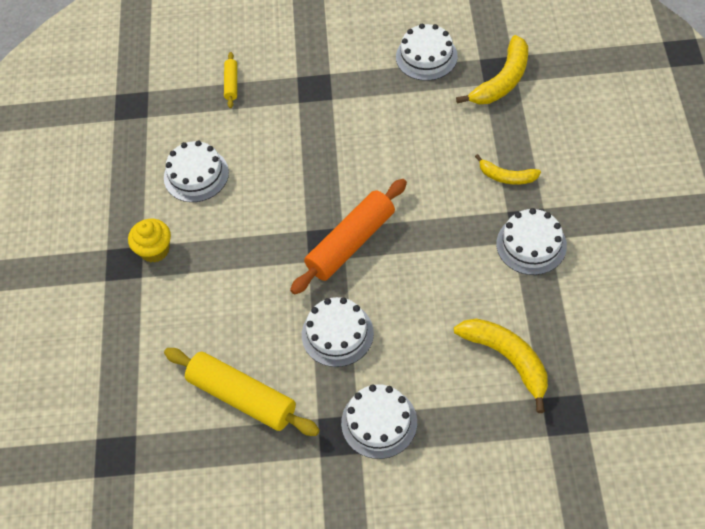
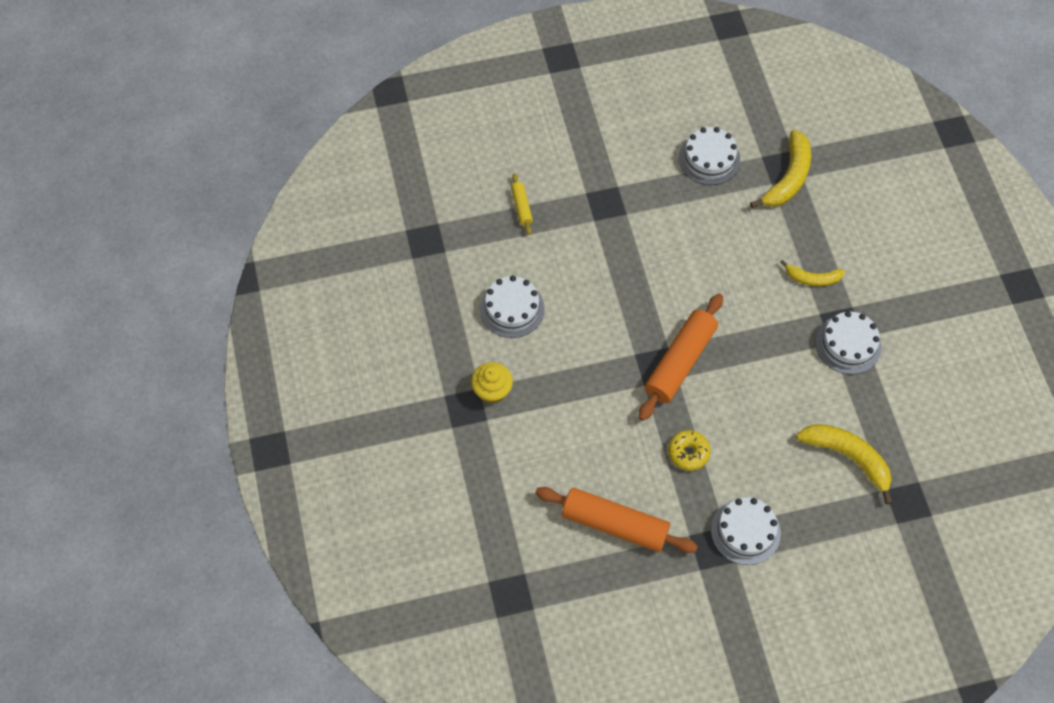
camera: 15 degrees left, 5 degrees up
yellow rolling pin [164,348,320,436] -> orange rolling pin [535,487,698,553]
white cake [302,297,374,367] -> yellow donut [668,430,711,471]

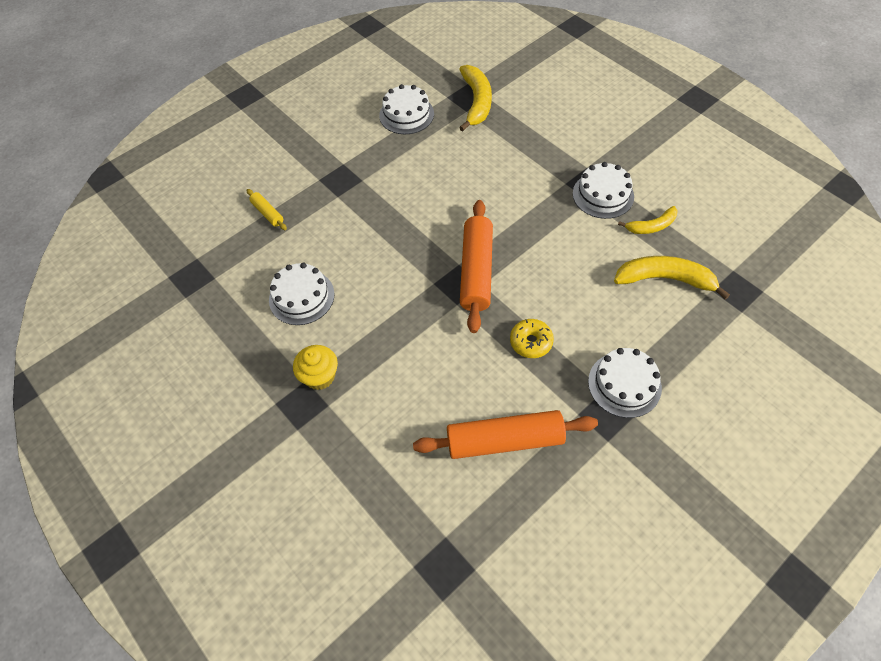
camera: 25 degrees left, 5 degrees down
yellow banana [780,260,845,286] -> yellow banana moved to [618,206,678,234]

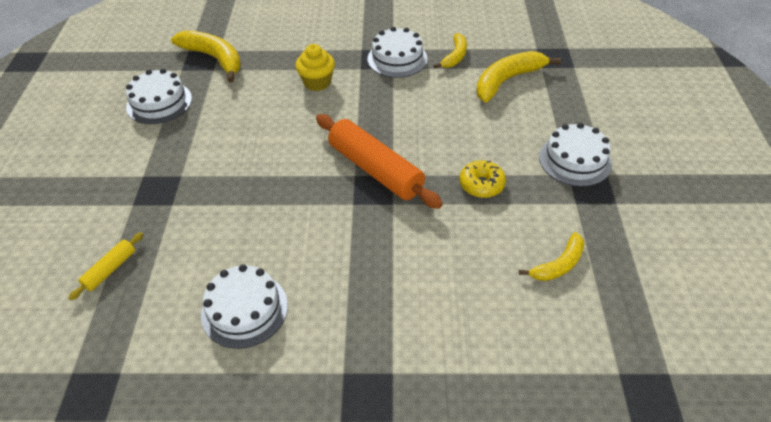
camera: 50 degrees left, 10 degrees down
yellow rolling pin [247,189,287,230] -> yellow rolling pin turned 60 degrees counterclockwise [68,232,143,300]
yellow cupcake [293,345,338,390] -> yellow cupcake moved to [295,44,335,91]
orange rolling pin [413,410,598,459] -> yellow banana [519,232,585,281]

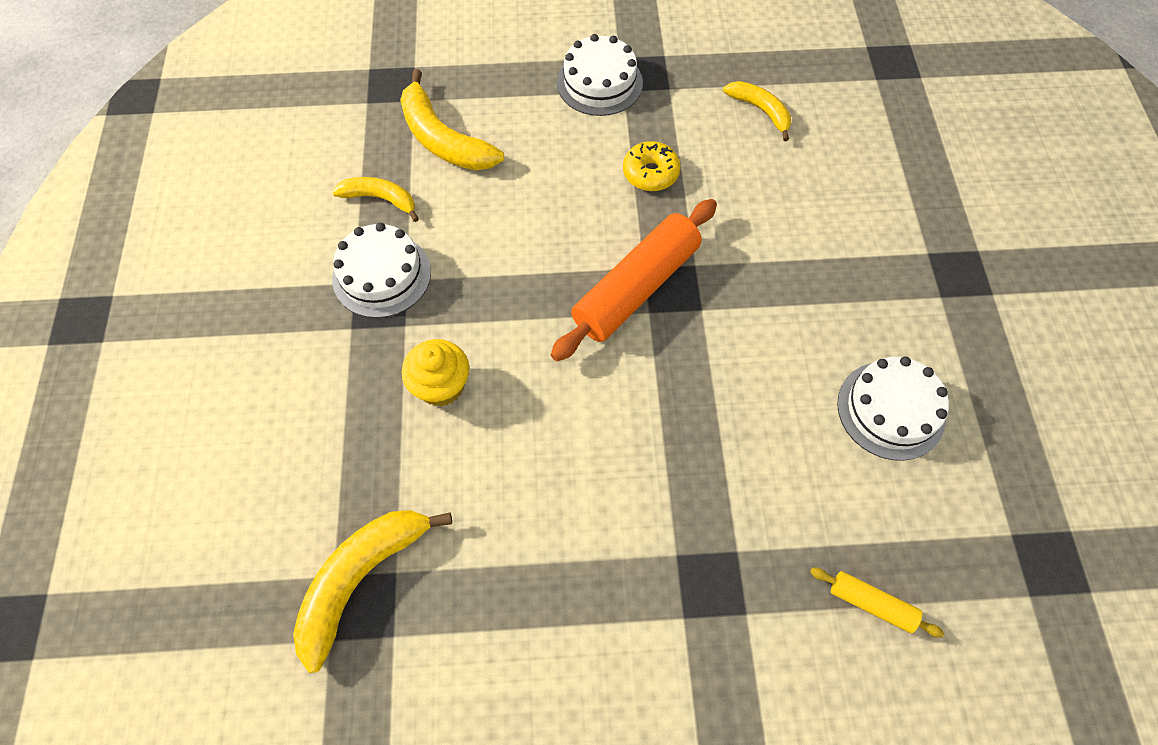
camera: 95 degrees left, 15 degrees up
white cake [126,69,192,124] -> none

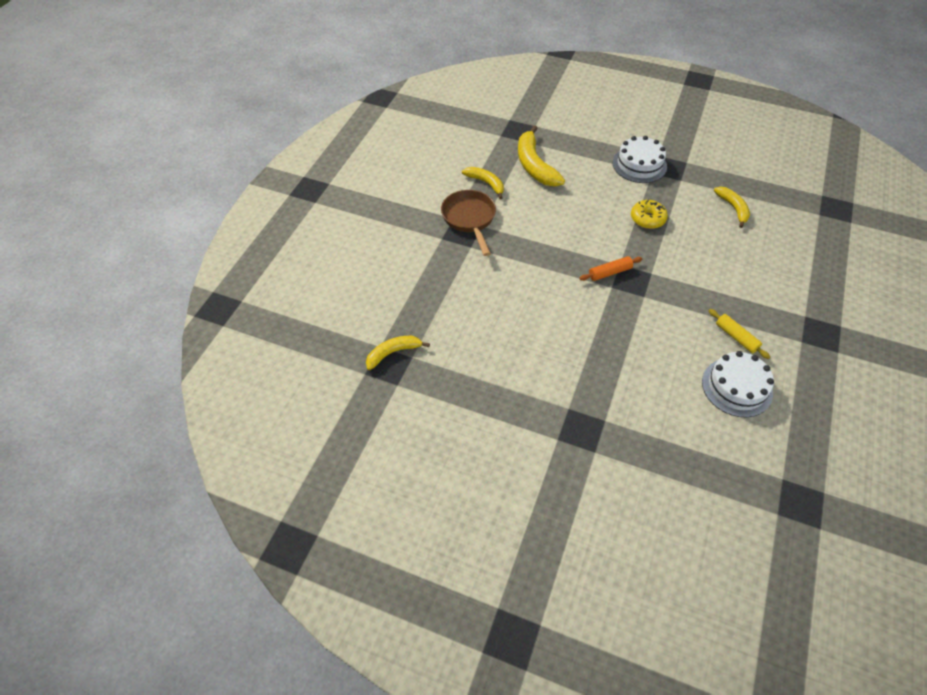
camera: 25 degrees right, 10 degrees down
yellow banana [293,510,452,673] -> yellow banana [366,336,430,370], size x0.61
white cake [332,223,431,318] -> brown pan [441,190,496,256]
yellow cupcake [402,339,469,406] -> none
orange rolling pin [551,199,717,361] -> orange rolling pin [579,256,642,281], size x0.47
yellow rolling pin [810,567,944,637] -> yellow rolling pin moved to [709,309,770,359]

